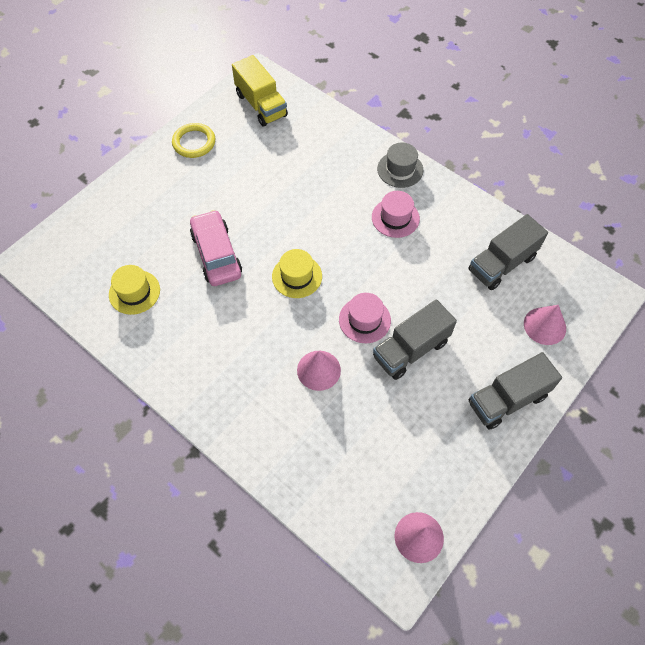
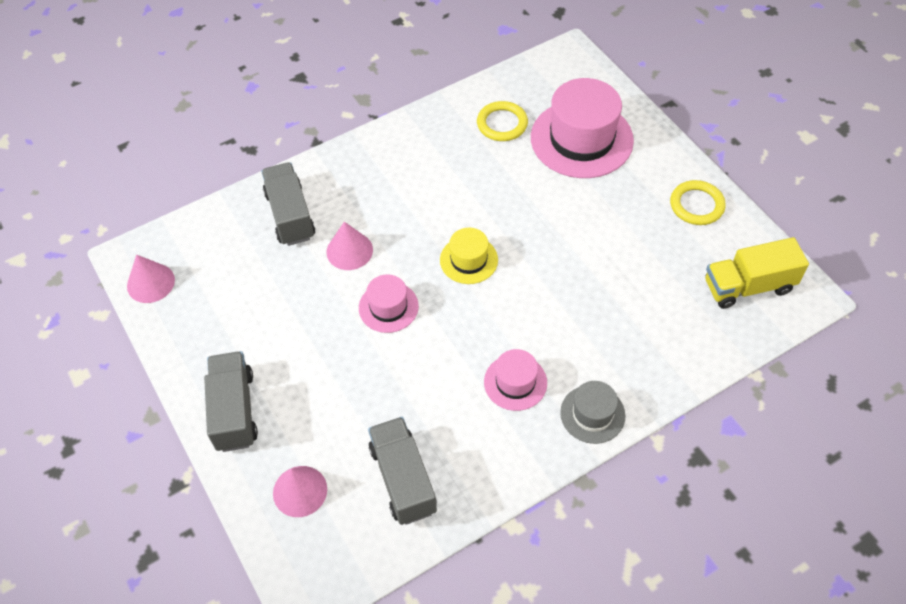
camera: 110 degrees right, 5 degrees down
yellow hat [109,265,160,315] -> yellow ring [477,101,528,141]
pink car [190,210,242,286] -> none
grey truck [373,299,457,380] -> grey truck moved to [261,162,315,246]
none -> pink hat [531,78,634,178]

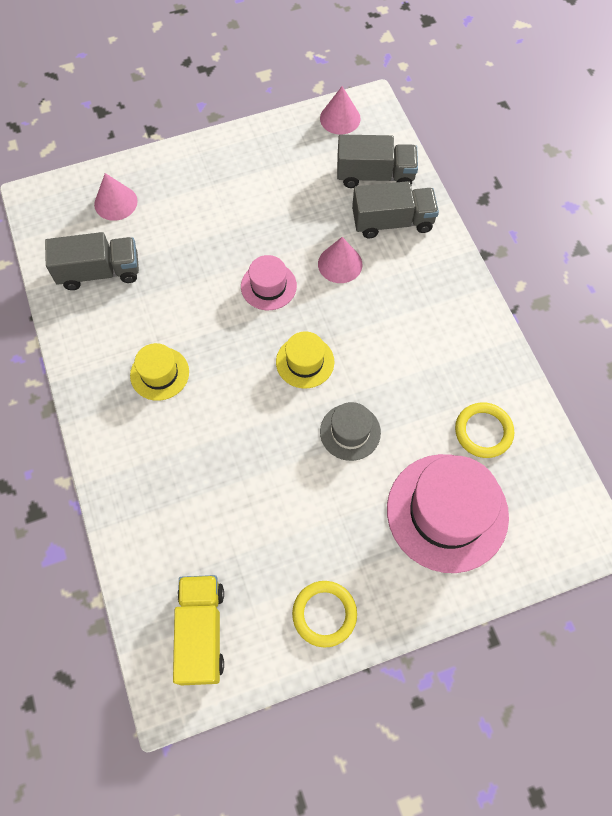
camera: 100 degrees right, 10 degrees up
grey truck [204,351,258,452] -> grey truck moved to [337,135,418,188]
pink hat [484,349,547,411] -> yellow hat [130,343,189,401]
grey hat [560,381,626,444] -> grey hat moved to [320,402,381,461]

